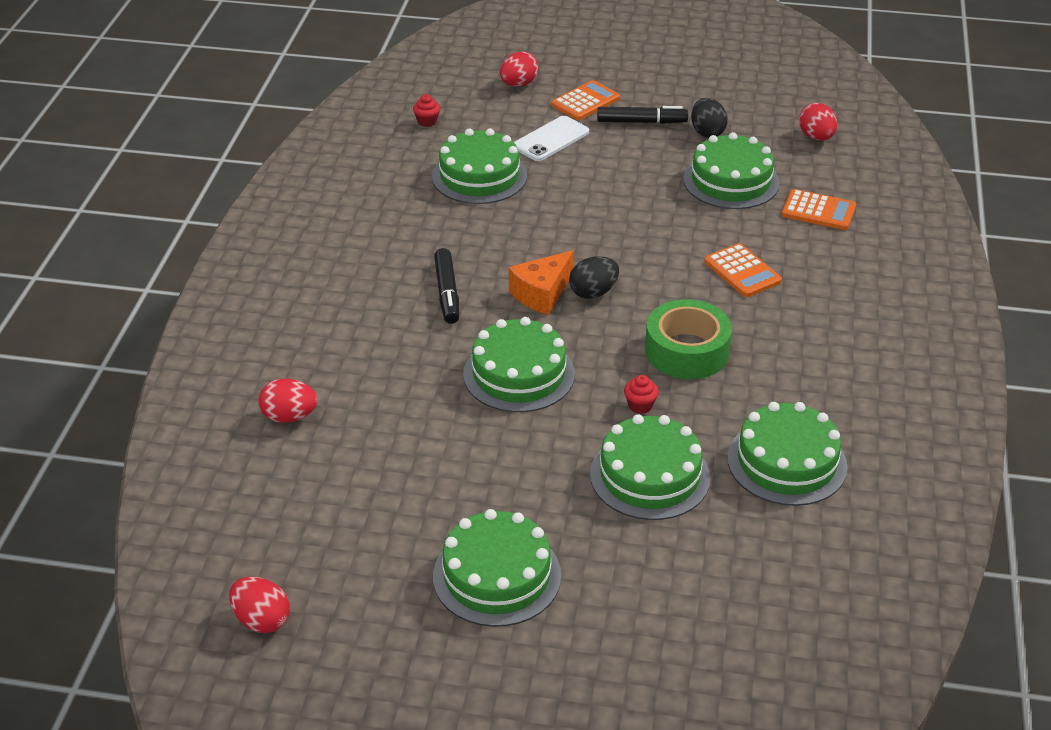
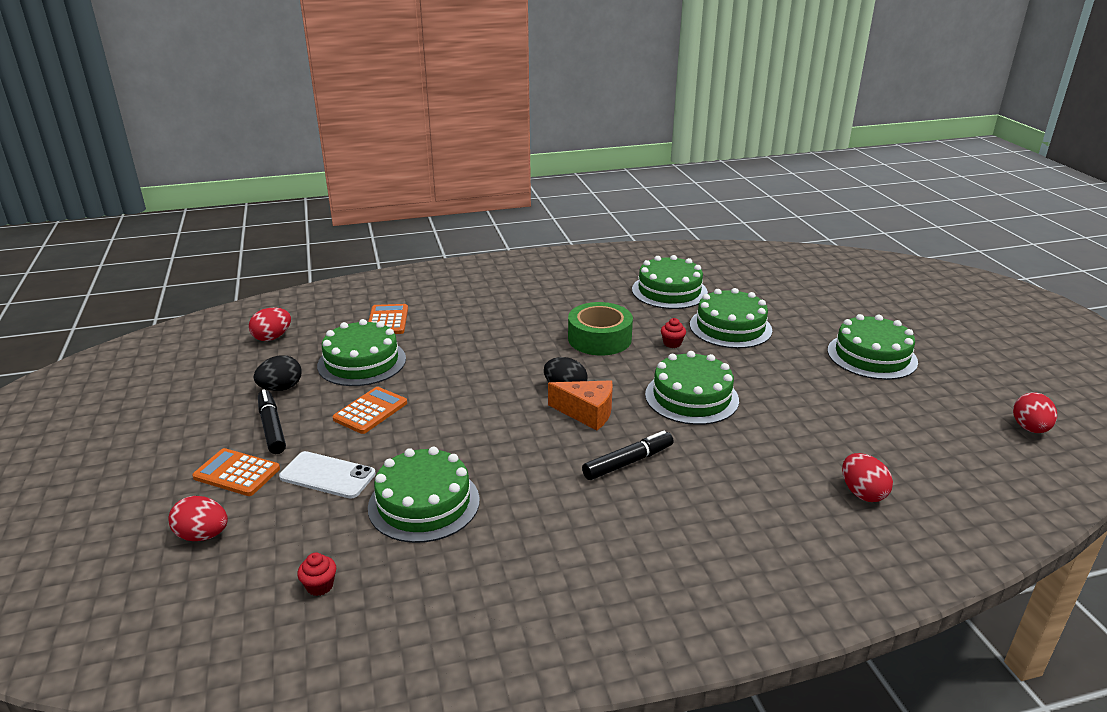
camera: 115 degrees left, 10 degrees down
orange calculator [704,243,782,297] -> orange calculator moved to [332,387,407,434]

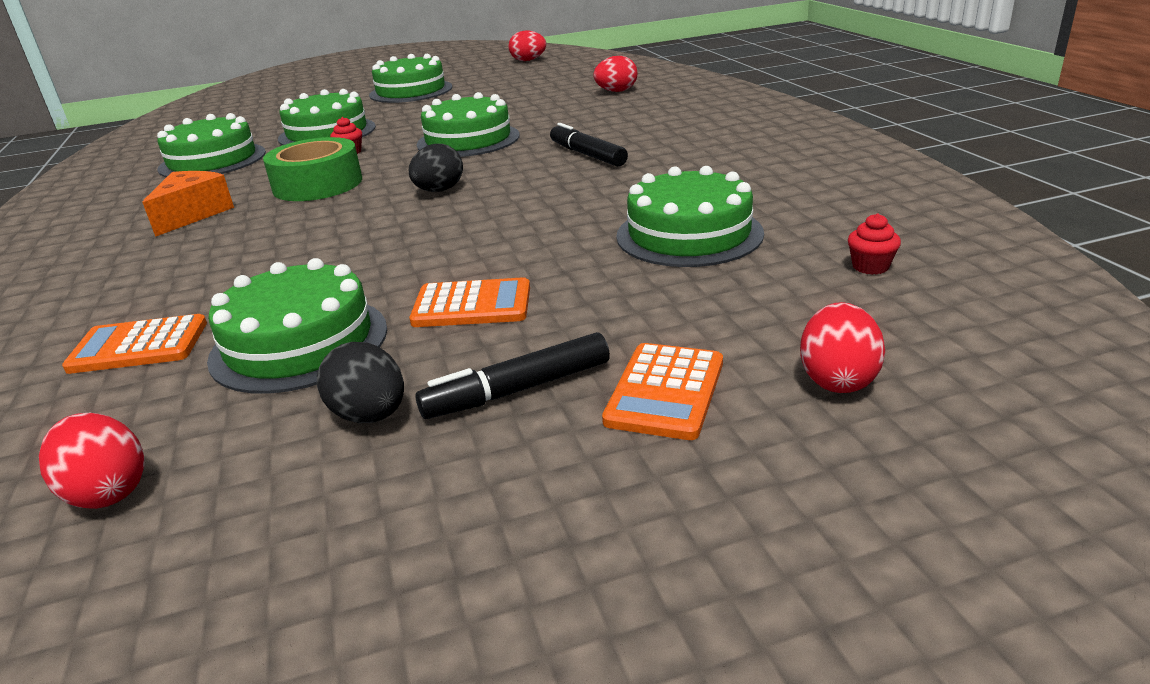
camera: 90 degrees left, 0 degrees up
white phone [279,451,376,498] -> none
orange calculator [332,387,407,434] -> orange calculator turned 150 degrees clockwise [409,277,530,327]
orange cheese [548,380,613,430] -> orange cheese moved to [142,171,234,237]

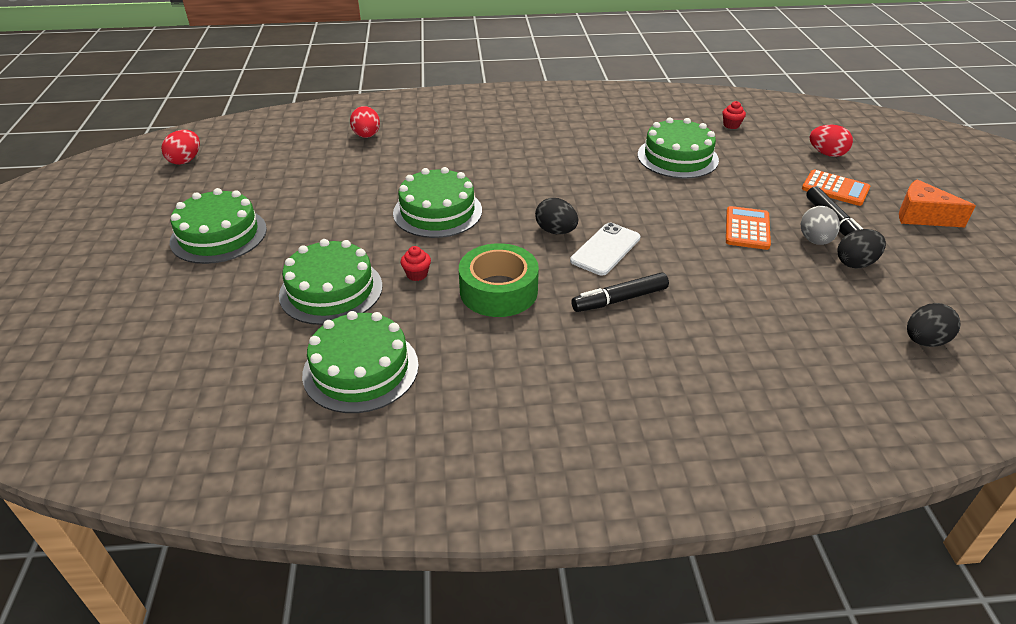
camera: 80 degrees left, 10 degrees up
red egg [39,413,144,509] -> black egg [907,303,960,347]
orange calculator [62,314,207,374] -> none
orange cheese [142,171,234,237] -> orange cheese moved to [899,179,976,228]
green cake [207,258,387,394] -> none
black marker [550,123,628,167] -> black marker moved to [571,272,669,312]
none -> white phone [570,223,641,276]
none -> grey egg [801,206,840,245]

